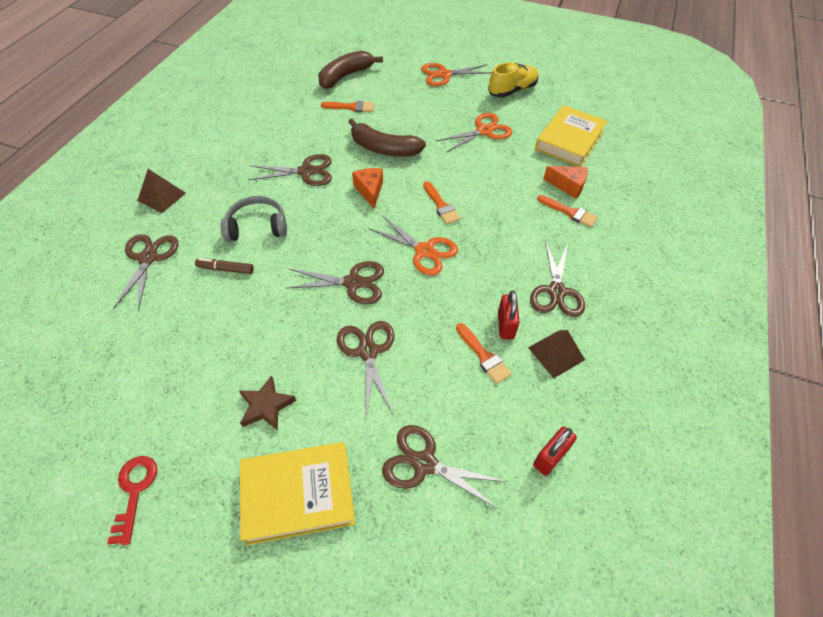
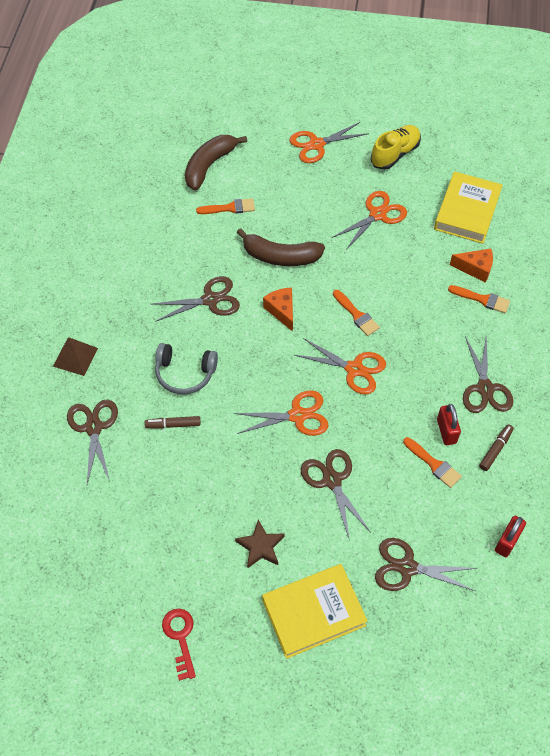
camera: 10 degrees left, 5 degrees up
grey headphones [221,196,287,242] -> grey headphones turned 150 degrees counterclockwise [155,343,218,394]
brown scissors [285,261,384,305] -> orange scissors [234,390,329,436]
brown pyramid [528,330,585,378] -> brown marker [479,424,514,471]

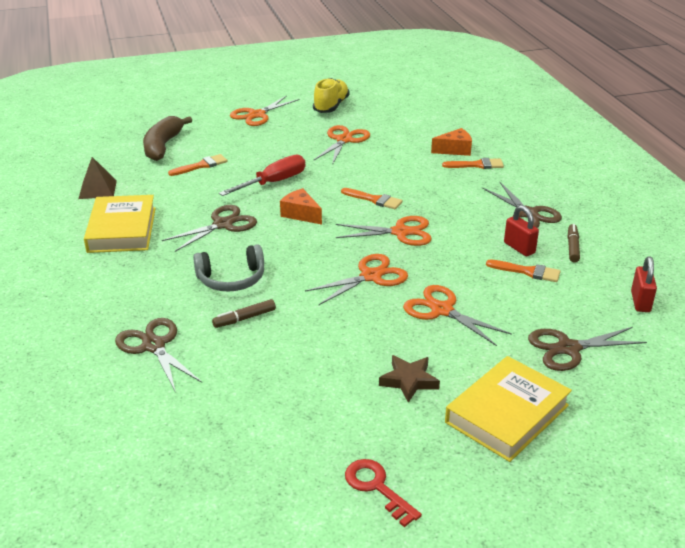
camera: 25 degrees left, 25 degrees down
brown pyramid [53,338,98,376] -> brown pyramid moved to [79,157,117,199]
brown banana [237,228,325,266] -> red screwdriver [219,155,305,196]
brown scissors [301,449,371,541] -> orange scissors [403,285,512,346]
yellow book [434,171,503,244] -> yellow book moved to [84,195,156,253]

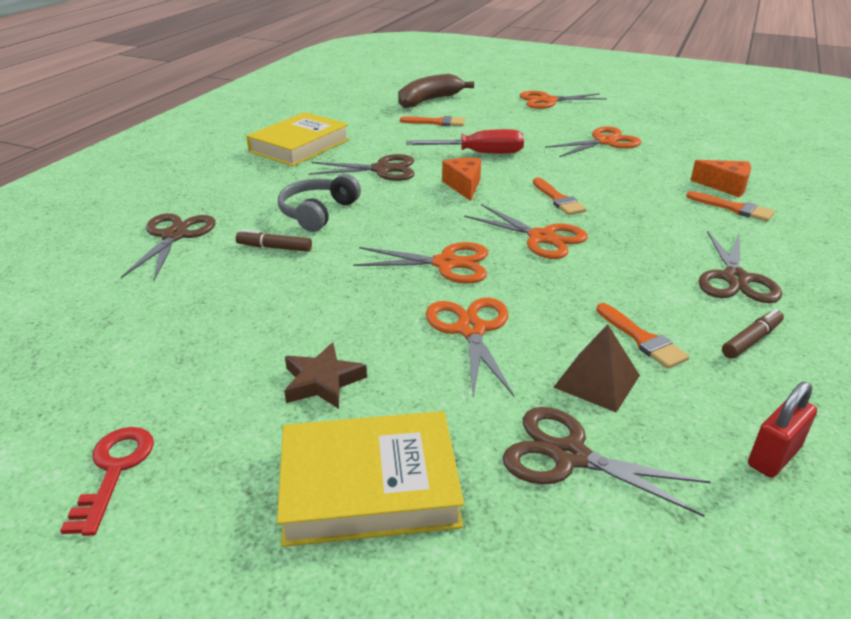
camera: 40 degrees right, 0 degrees up
brown pyramid [79,157,117,199] -> brown pyramid moved to [554,324,640,412]
grey headphones [193,244,264,292] -> grey headphones turned 90 degrees clockwise [278,174,361,232]
yellow shoe [313,78,350,113] -> none
red padlock [504,205,539,256] -> none

